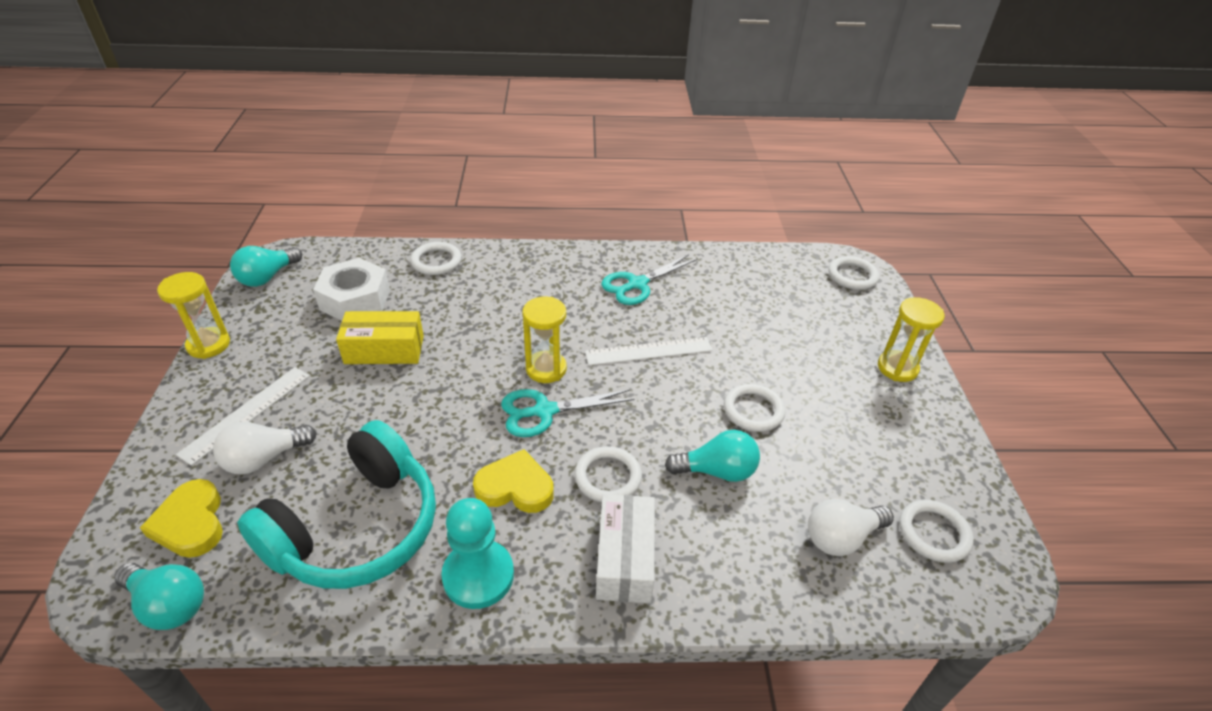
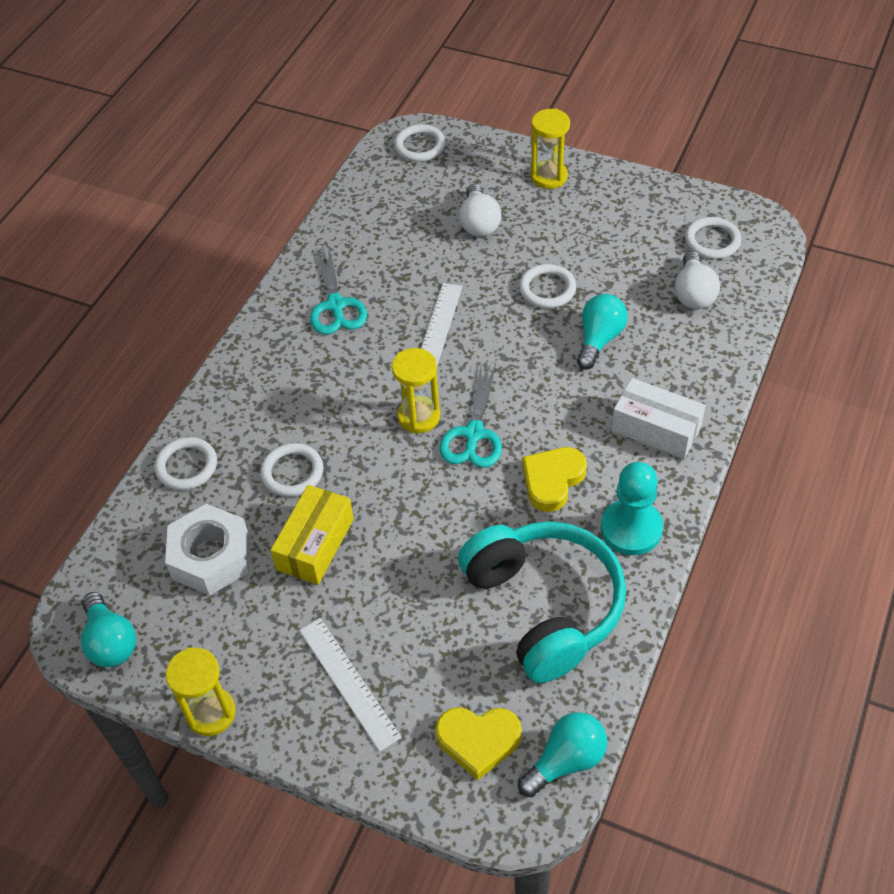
camera: 60 degrees left, 10 degrees up
white light bulb [213,422,317,474] -> white light bulb moved to [459,184,501,236]
white ring [575,446,642,502] -> white ring moved to [260,443,323,497]

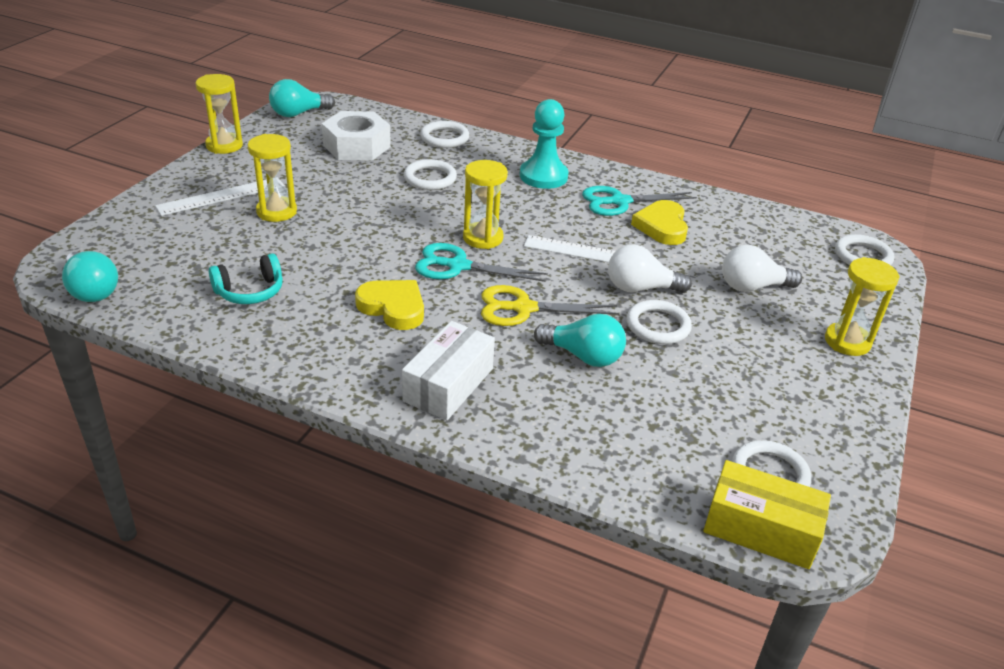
camera: 85 degrees right, 15 degrees down
yellow box [270,485,354,585] -> yellow box moved to [703,460,831,569]
yellow heart [435,707,522,780] -> yellow heart moved to [631,200,688,245]
turquoise headphones [458,521,626,683] -> turquoise headphones [209,254,283,304], size x0.46
turquoise pawn [601,462,663,555] -> turquoise pawn moved to [520,99,569,189]
white light bulb [675,251,720,309] -> white light bulb moved to [608,245,692,293]
none -> yellow hourglass [247,134,297,222]
none -> yellow scissors [481,285,619,326]

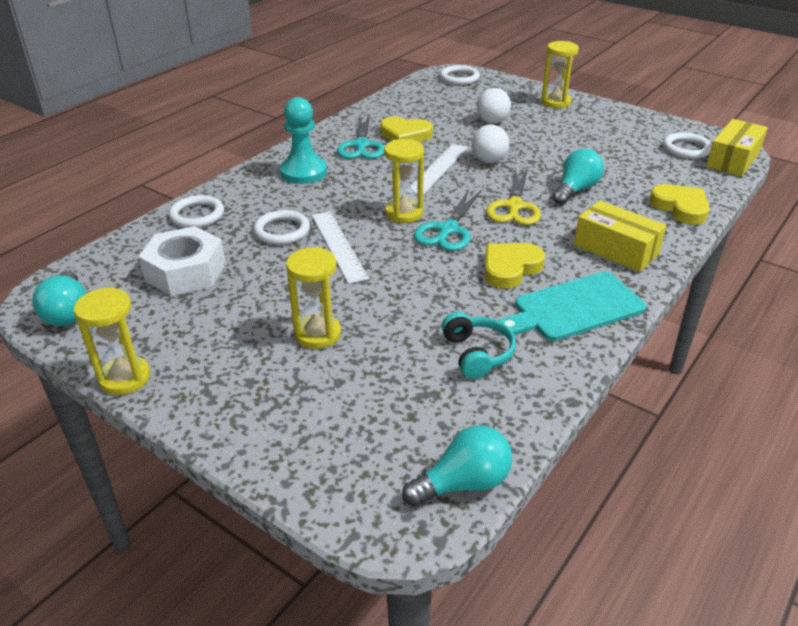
camera: 75 degrees left, 0 degrees up
white ruler [155,177,285,216] -> white ruler moved to [312,212,369,284]
white box [402,321,495,420] -> yellow box [574,200,666,272]
white ring [626,300,692,344] -> none
none -> turquoise cutting board [499,272,646,341]
none -> yellow heart [649,184,710,224]

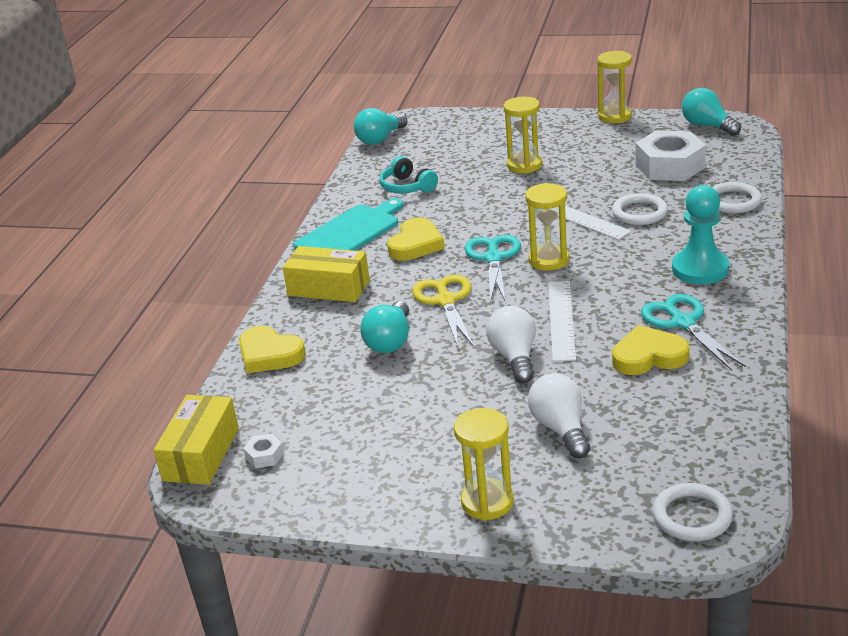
camera: 160 degrees right, 5 degrees down
white ring [663,132,712,159] -> white nut [243,433,284,468]

